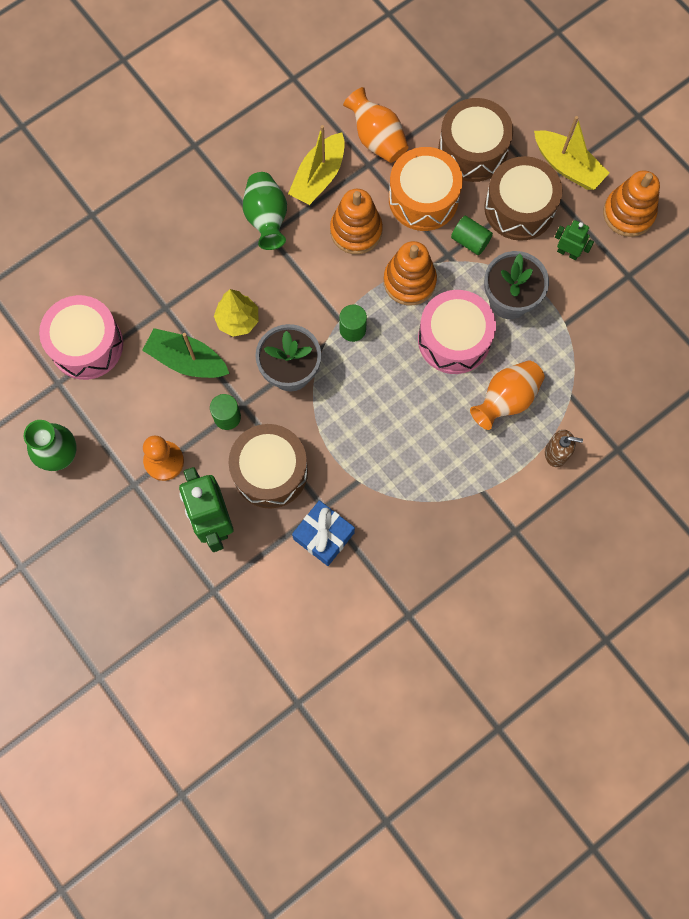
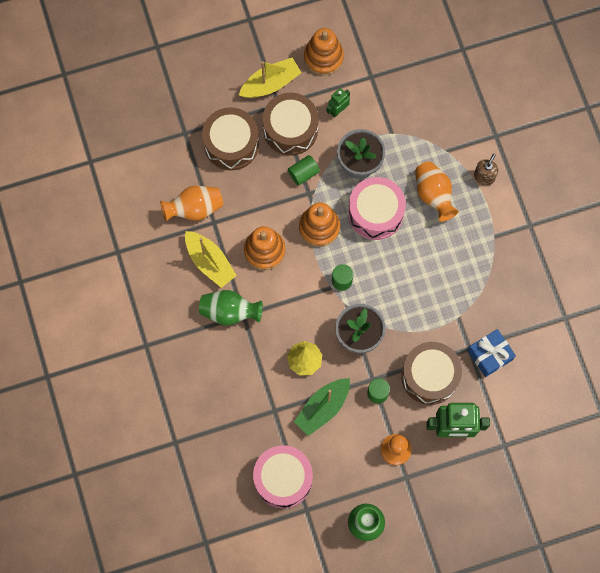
camera: 70 degrees left, 0 degrees up
orange drum [389,147,463,231] -> none

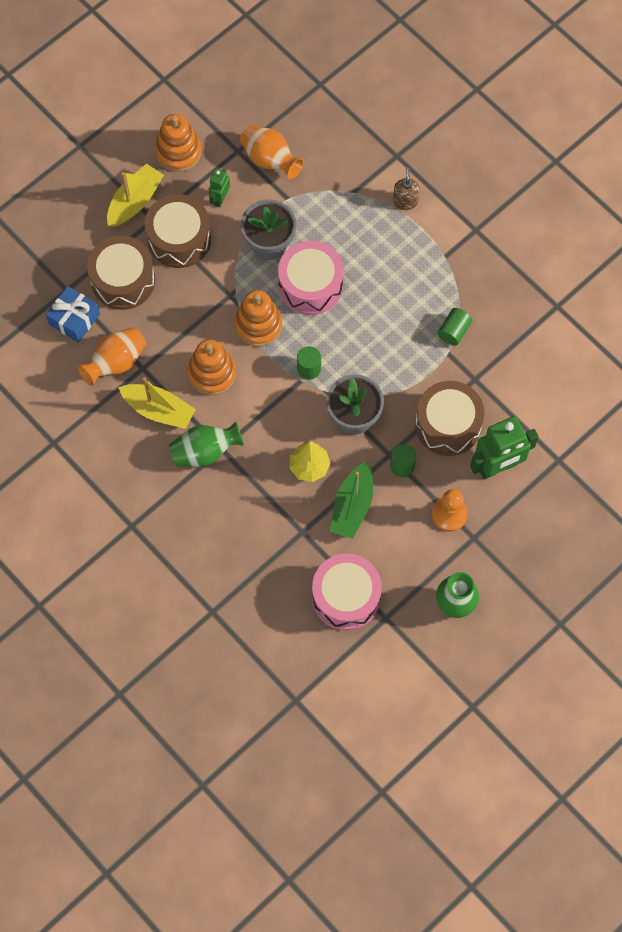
camera: 25 degrees left, 5 degrees down
green cylinder [288,155,320,185] -> green cylinder moved to [438,308,472,346]
orange vase [415,161,458,222] -> orange vase moved to [240,125,304,179]
blue gift [468,329,516,377] -> blue gift moved to [46,286,100,343]

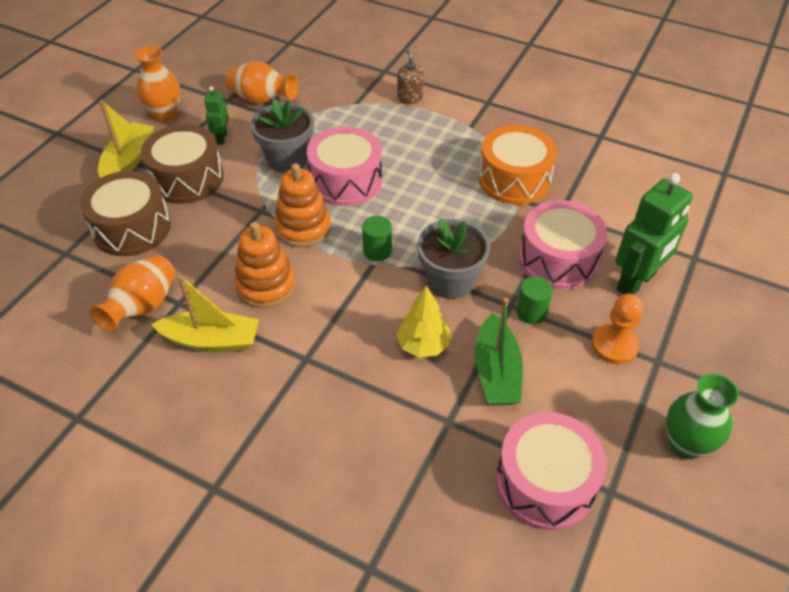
camera: 20 degrees left, 20 degrees down
blue gift [46,286,100,343] -> none
orange stacking toy [155,114,201,172] -> orange vase [135,46,180,122]
green vase [169,422,244,467] -> none
brown drum [415,381,484,456] -> pink drum [519,200,607,290]
green cylinder [438,308,472,346] -> orange drum [479,125,557,205]

